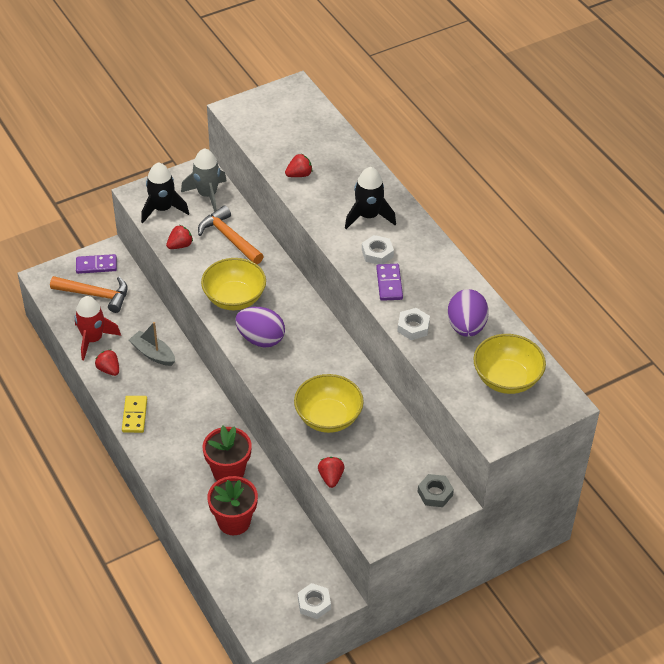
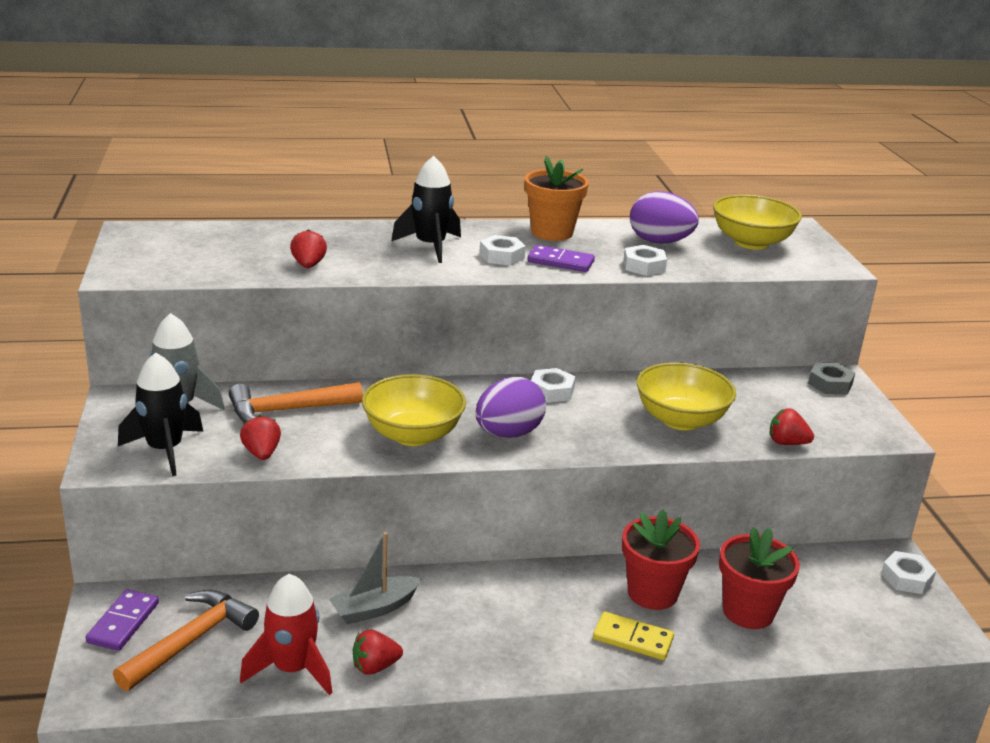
camera: 70 degrees left, 20 degrees down
yellow domino [122,396,147,433] -> yellow domino moved to [593,612,674,660]
none -> orange flower pot [525,156,589,241]
none -> white nut [531,368,575,403]

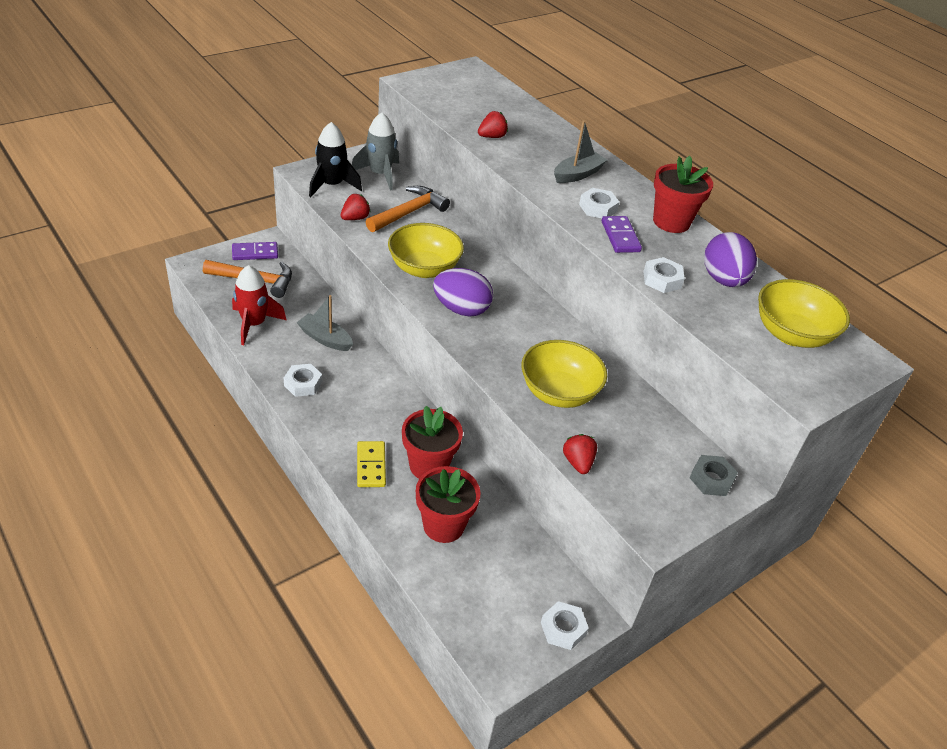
camera: 60 degrees right, 15 degrees up
orange hammer [229,382,363,423] -> orange hammer turned 90 degrees clockwise [366,186,450,232]
red strawberry [353,629,403,675] -> none
black rocket [392,156,461,263] -> grey boat [554,120,607,183]
orange flower pot [525,156,589,241] -> red flower pot [653,156,713,233]
white nut [531,368,575,403] -> white nut moved to [284,364,322,397]

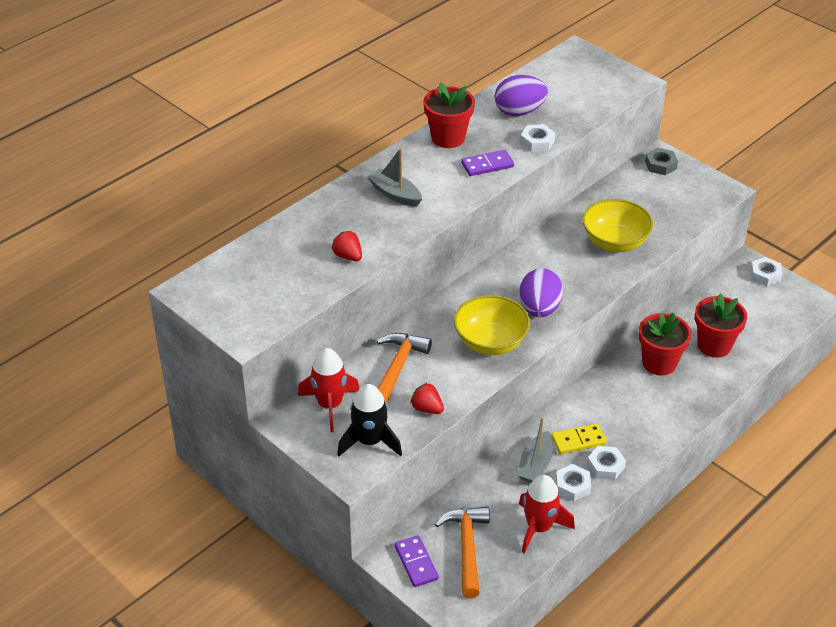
camera: 95 degrees left, 0 degrees up
grey rocket [352,112,399,191] -> red rocket [298,348,360,432]
yellow domino [357,441,386,487] -> yellow domino moved to [551,424,607,454]
orange hammer [366,186,450,232] -> orange hammer turned 75 degrees clockwise [377,333,432,403]
red strawberry [563,434,597,474] -> none
white nut [579,188,619,218] -> white nut moved to [556,464,591,501]
yellow bowl [758,279,850,348] -> none

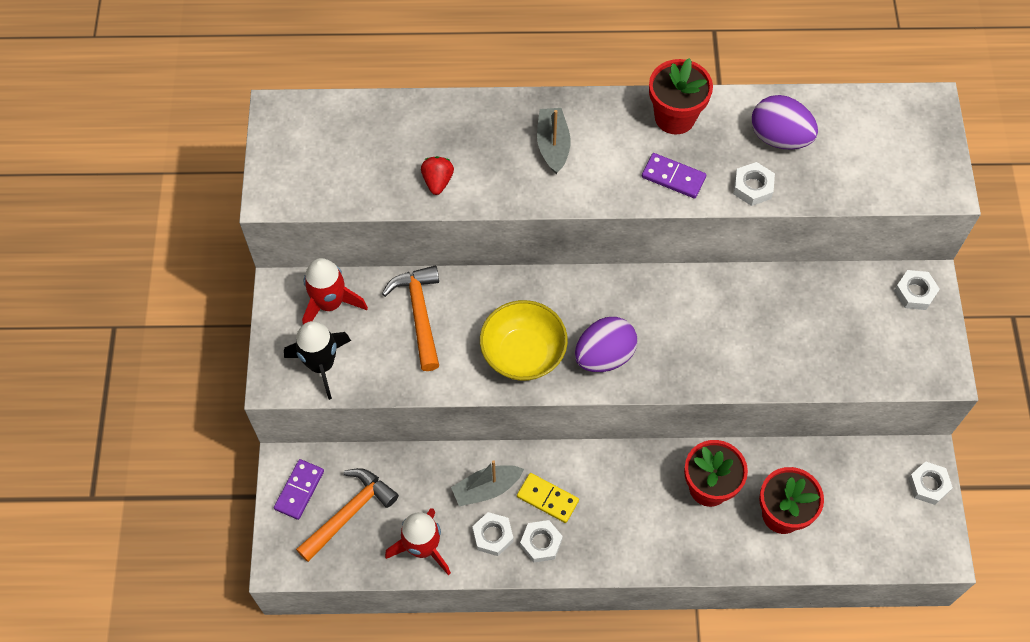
camera: 45 degrees right, 20 degrees up
orange hammer [377,333,432,403] -> orange hammer turned 75 degrees counterclockwise [382,265,439,371]
red strawberry [410,383,444,414] -> none
yellow bowl [582,199,653,252] -> none
grey nut [645,148,678,175] -> white nut [894,270,940,310]

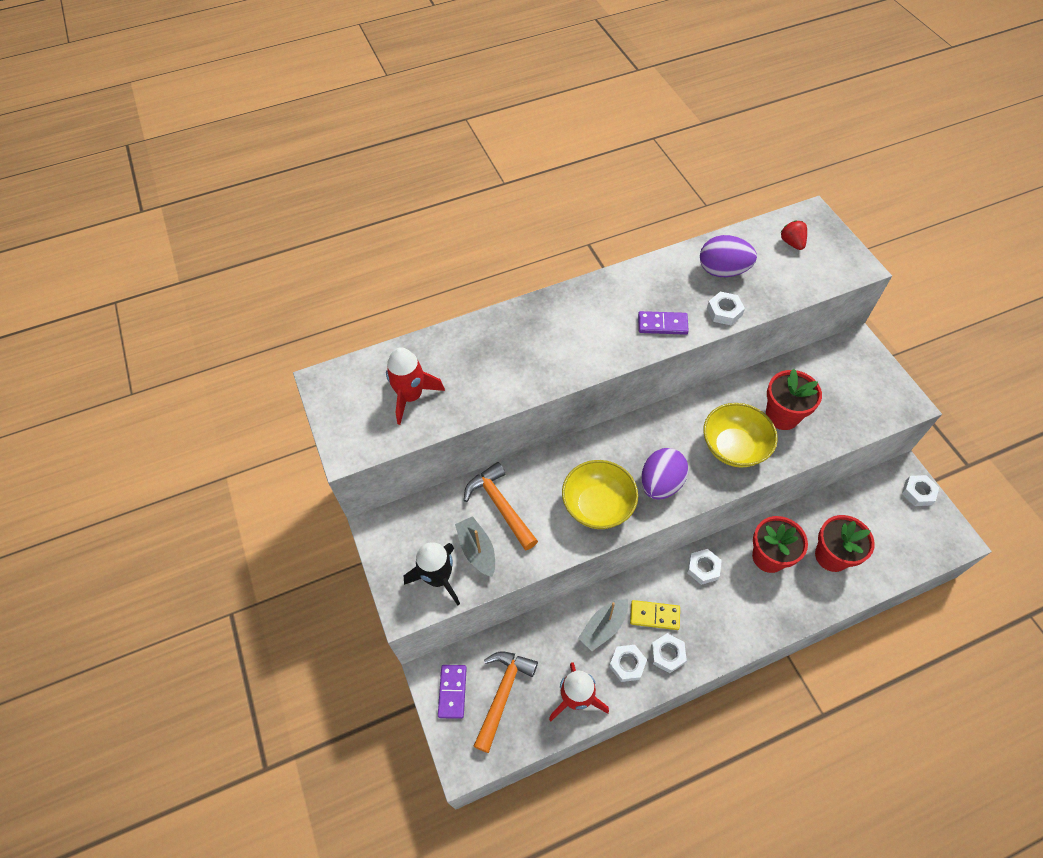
camera: 20 degrees left, 5 degrees down
red rocket [302,258,368,324] -> red rocket moved to [386,347,445,425]
red strawberry [421,156,454,195] -> red strawberry moved to [780,220,807,250]
grey boat [537,108,571,174] -> grey boat moved to [455,516,495,577]
red flower pot [649,58,713,134] -> red flower pot moved to [766,368,822,430]
white nut [894,270,940,310] -> white nut moved to [687,549,722,585]
none -> yellow bowl [703,403,778,468]

